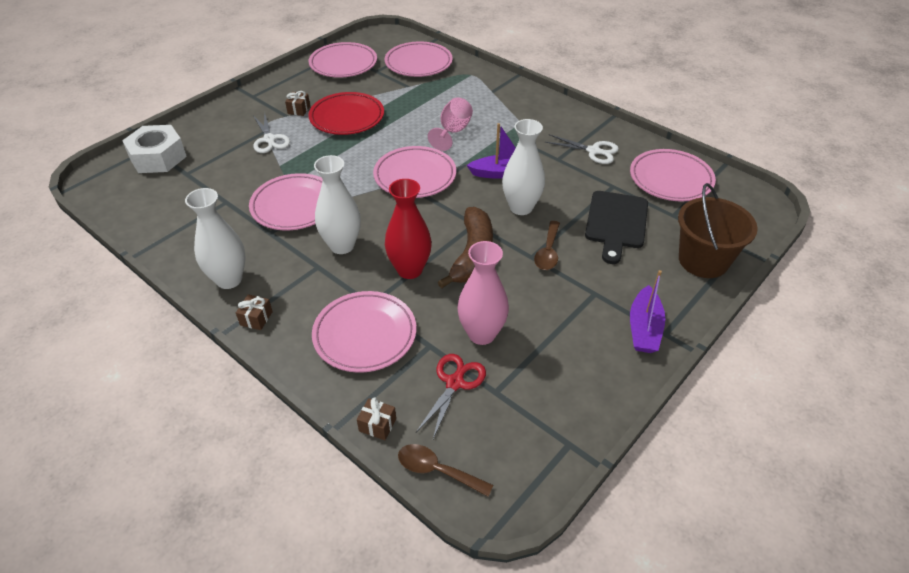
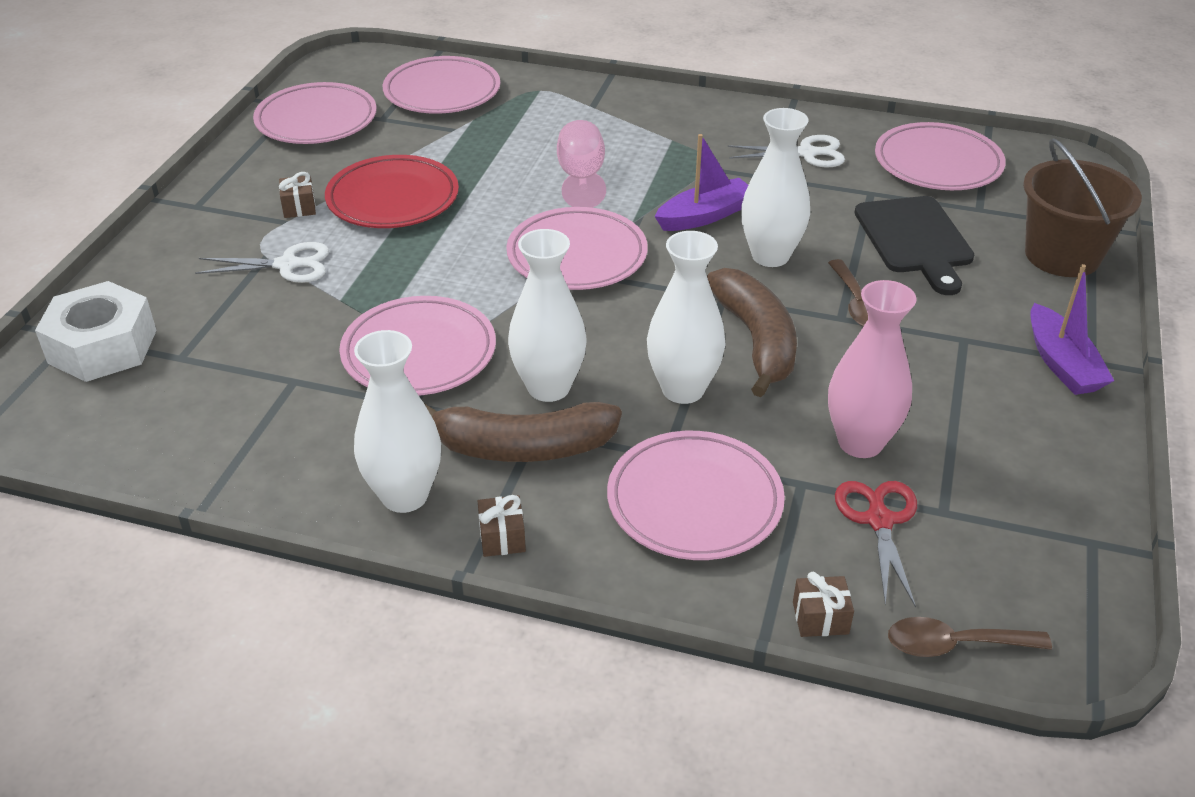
camera: 25 degrees left, 5 degrees down
white scissors [253,111,290,153] -> white scissors turned 45 degrees counterclockwise [195,242,329,283]
red vase [385,179,432,279] -> white vase [647,231,726,404]
none -> brown banana [424,402,622,462]

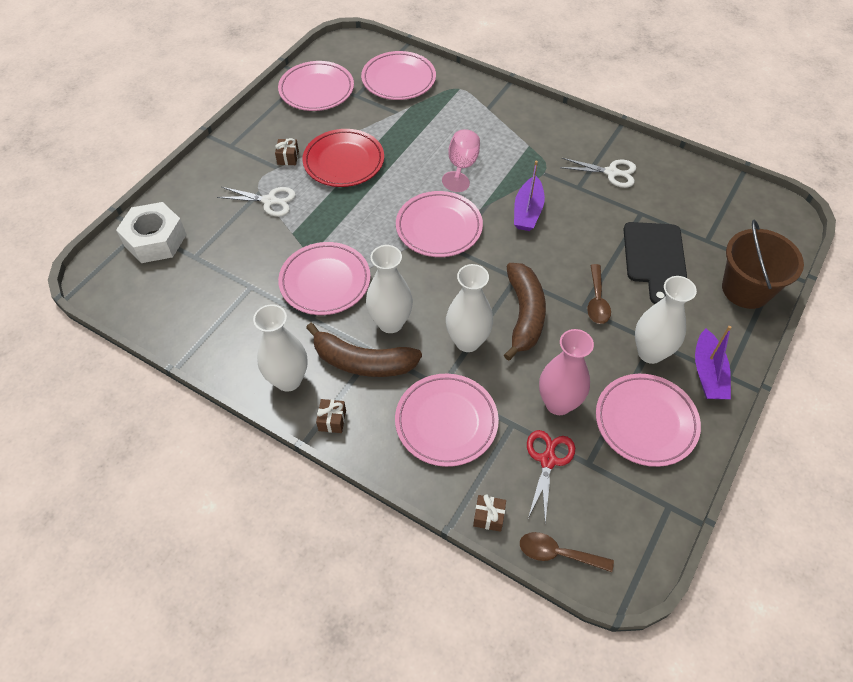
camera: 15 degrees right, 15 degrees up
purple boat [655,134,748,231] -> purple boat turned 120 degrees clockwise [514,161,545,231]
white vase [741,108,810,267] -> white vase moved to [635,276,697,364]
pink plate [875,122,1006,190] -> pink plate moved to [596,374,701,467]

